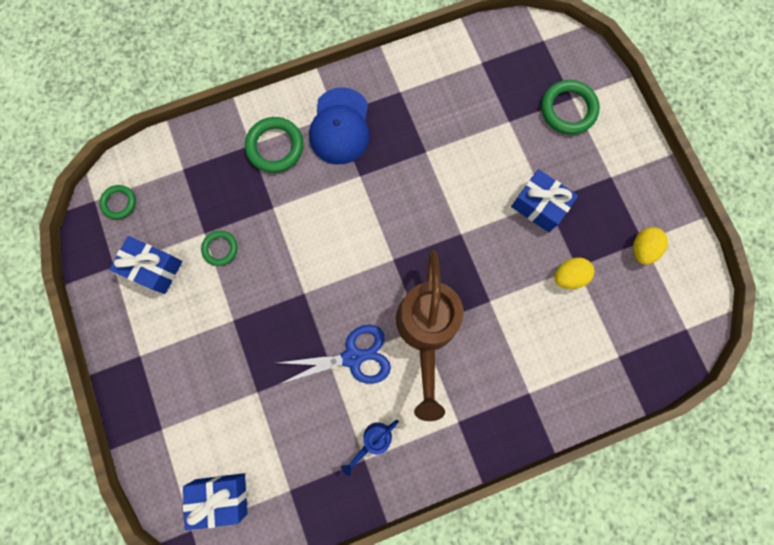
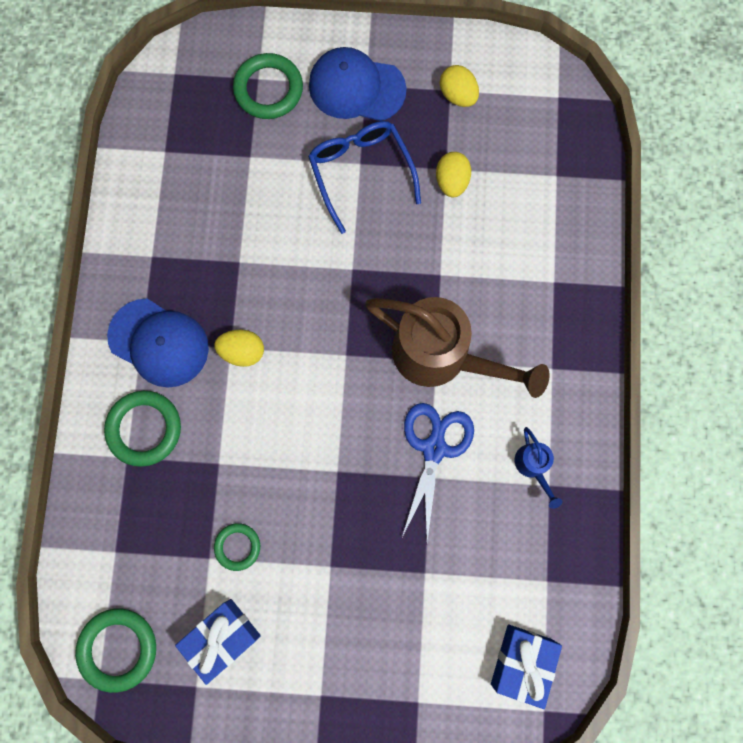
camera: 65 degrees left, 0 degrees up
green ring [99,185,136,219] -> green ring [75,609,156,693], size x1.68
blue gift [511,169,578,232] -> blue glasses [308,121,421,234]
none -> yellow egg [214,330,264,367]
none -> blue cap [309,47,407,121]

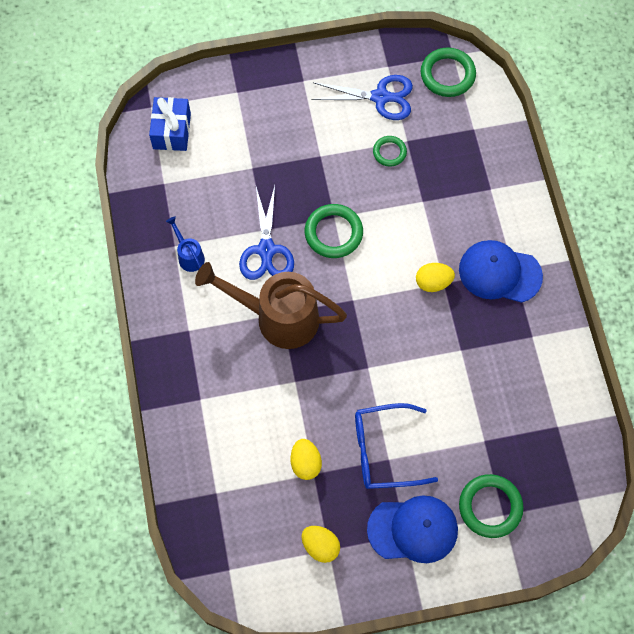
camera: 165 degrees right, 10 degrees down
green ring [104,391,181,467] -> green ring moved to [305,204,363,258]
blue gift [175,599,261,685] -> blue scissors [311,75,413,120]
blue glasses [308,121,421,234] -> blue glasses turned 120 degrees clockwise [355,403,438,489]

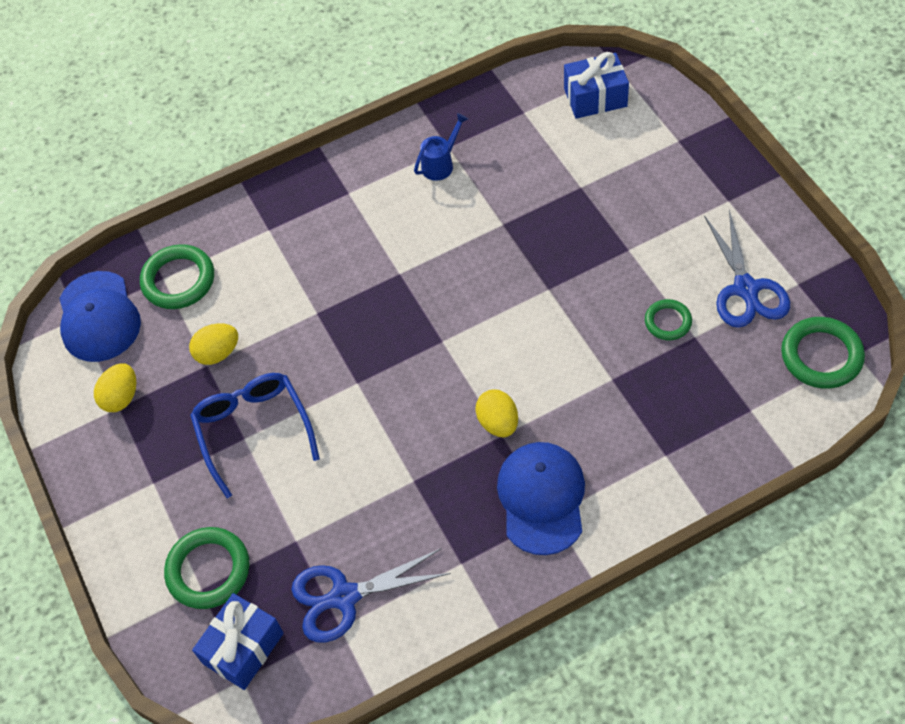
camera: 80 degrees right, 10 degrees down
brown watering can [195,262,347,349] -> none
blue scissors [239,186,294,280] -> blue scissors moved to [291,548,451,642]
green ring [305,204,363,258] -> green ring moved to [140,244,214,309]
blue cap [367,496,458,563] -> blue cap moved to [59,271,141,362]
none -> blue gift [192,593,284,690]

